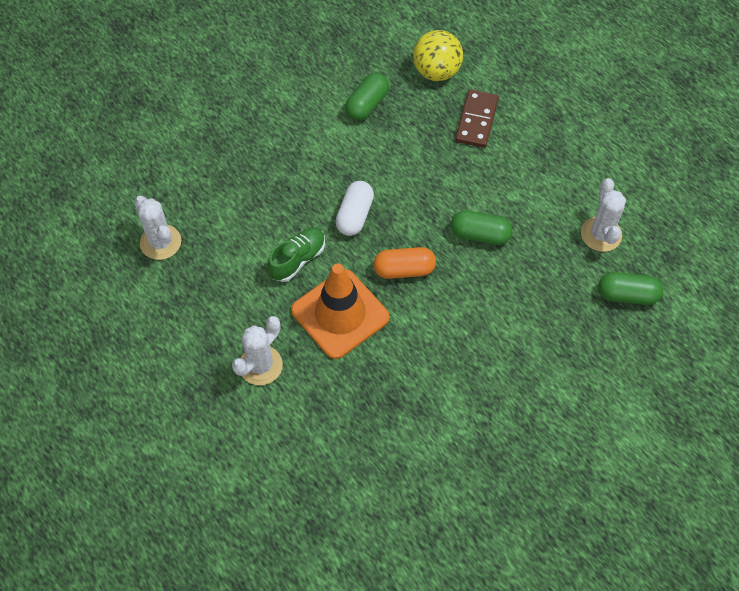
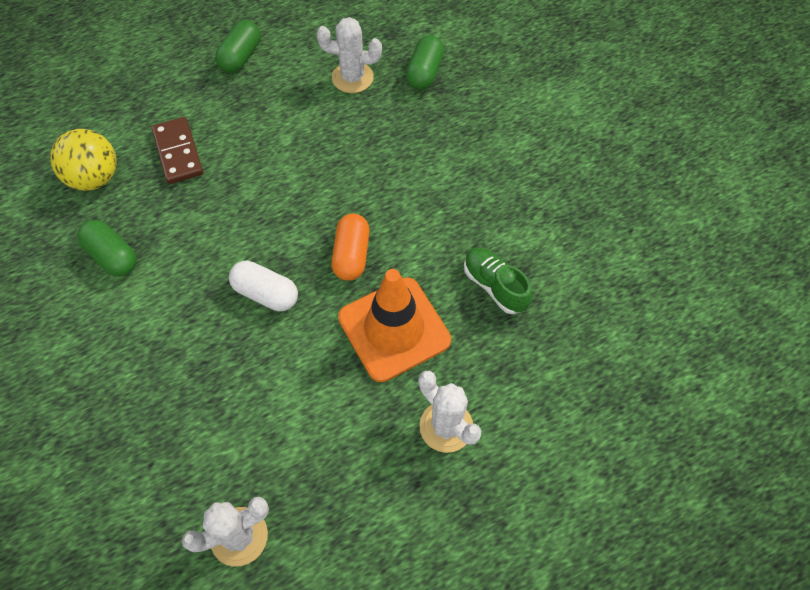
camera: 80 degrees left, 0 degrees up
green shoe [267,228,325,282] -> green shoe moved to [464,247,532,314]
green capsule [451,210,512,245] -> green capsule moved to [215,20,260,73]
brown domino [455,89,499,148] -> brown domino turned 45 degrees clockwise [152,117,203,184]

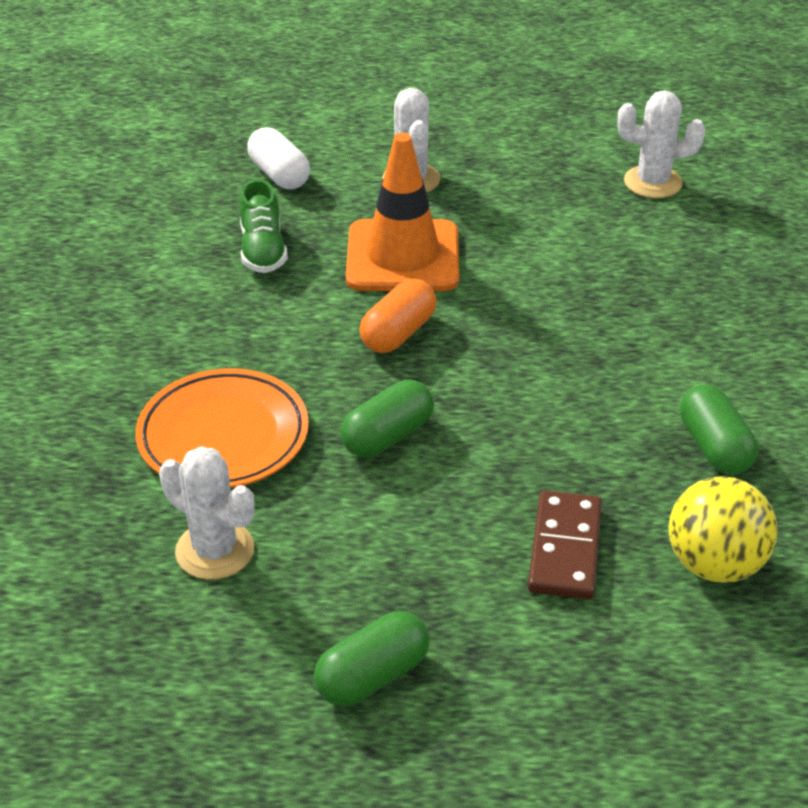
camera: 150 degrees left, 20 degrees down
white capsule [229,261,298,311] -> white capsule moved to [247,127,310,189]
green capsule [406,35,444,90] -> green capsule moved to [341,380,434,457]
none -> orange plate [135,368,309,488]

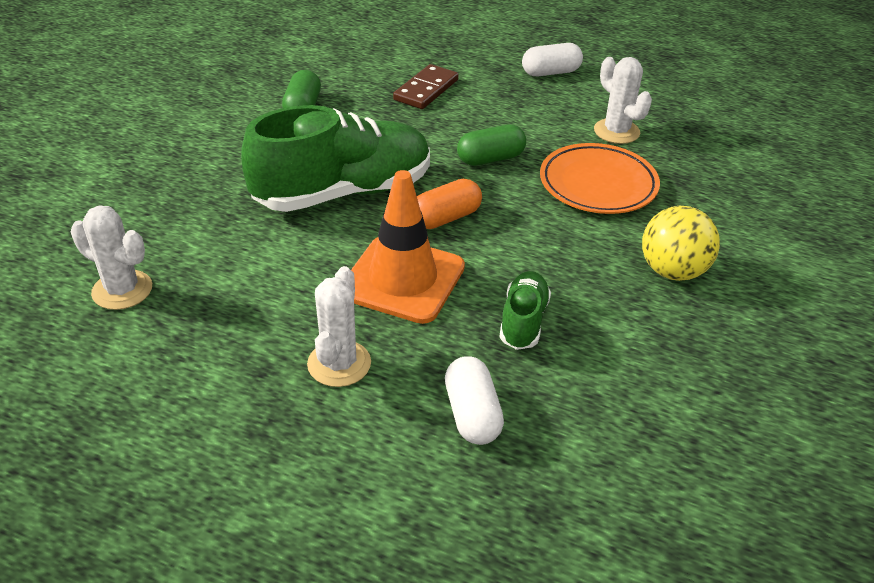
camera: 160 degrees left, 0 degrees up
green capsule [314,611,430,706] -> white capsule [522,43,583,76]
yellow ball [668,476,778,583] -> yellow ball moved to [642,206,720,281]
none -> green shoe [241,105,430,212]

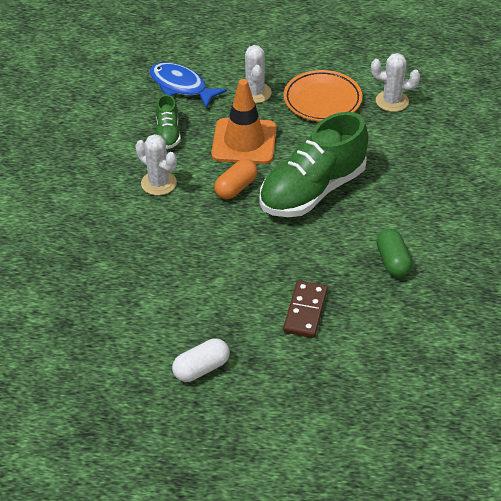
camera: 165 degrees right, 5 degrees up
white capsule [445,356,504,445] -> blue fish [150,62,227,108]
green capsule [457,124,526,166] -> none
orange plate [540,143,660,214] -> orange plate moved to [284,70,362,122]
white cactus [594,57,652,144] -> white cactus moved to [135,134,177,196]
yellow ball [642,206,720,281] -> none

